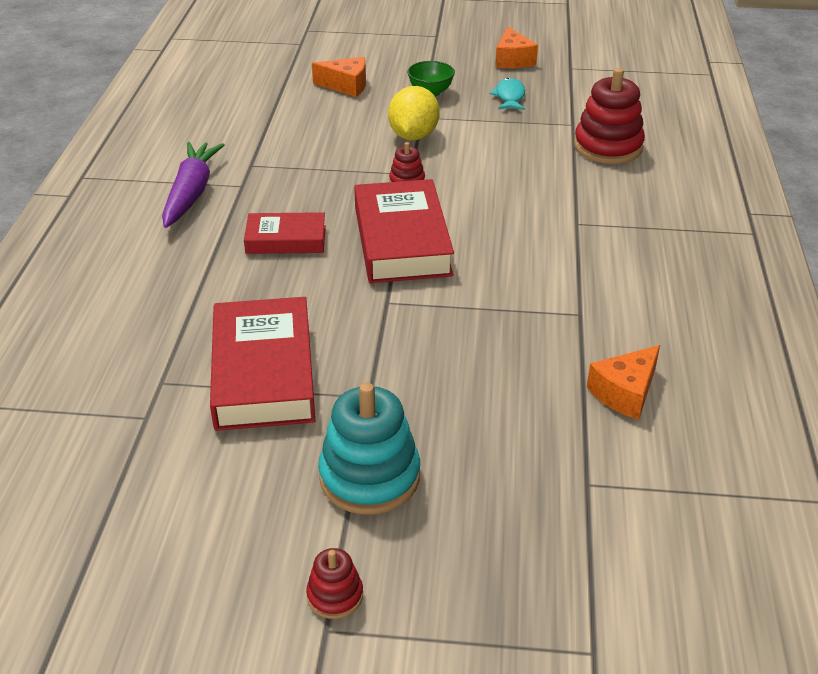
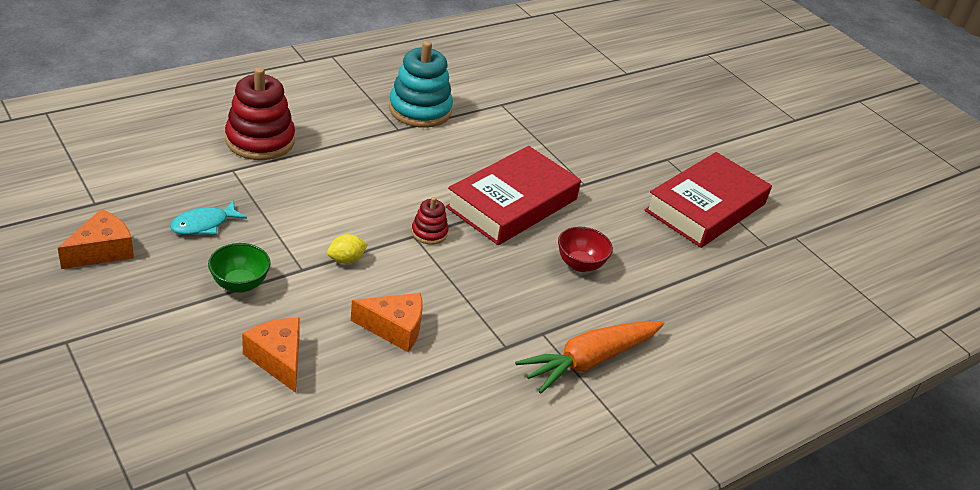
camera: 135 degrees left, 0 degrees up
purple carrot [162,142,225,228] -> orange carrot [515,321,664,394]
red book [244,212,326,254] -> red bowl [558,227,613,272]
red stacking toy [306,548,363,619] -> none
turquoise stacking toy [318,383,420,515] -> turquoise stacking toy moved to [389,41,453,128]
yellow lemon [388,86,440,140] -> yellow lemon [327,234,368,264], size x0.51
orange cheese [587,345,660,420] -> orange cheese moved to [351,293,423,352]

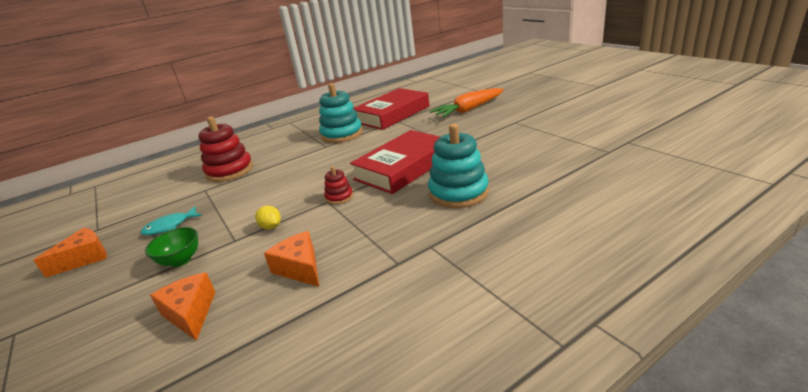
camera: 10 degrees right, 10 degrees down
yellow lemon [327,234,368,264] -> yellow lemon turned 75 degrees clockwise [255,206,281,230]
orange cheese [351,293,423,352] -> orange cheese turned 135 degrees counterclockwise [264,231,319,287]
orange carrot [515,321,664,394] -> orange carrot moved to [429,88,504,118]
red bowl [558,227,613,272] -> turquoise stacking toy [428,124,489,208]
red book [645,152,772,248] -> red book moved to [353,88,430,130]

